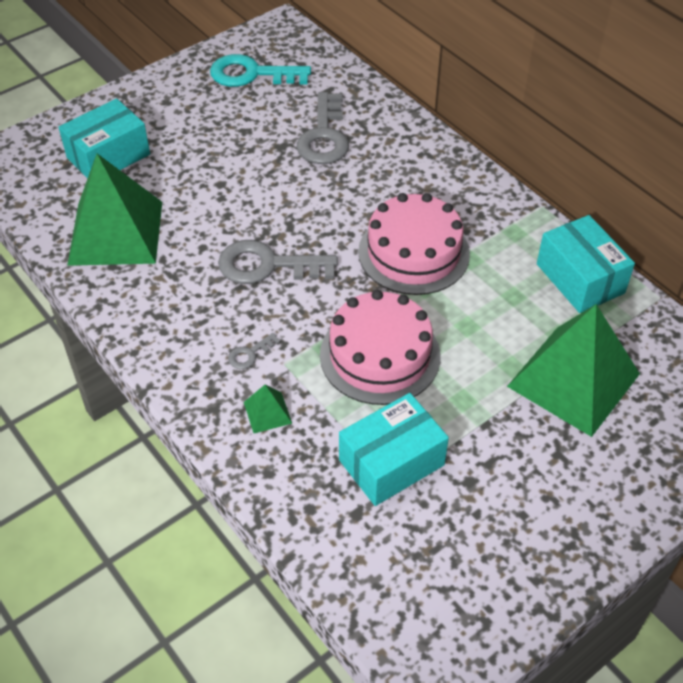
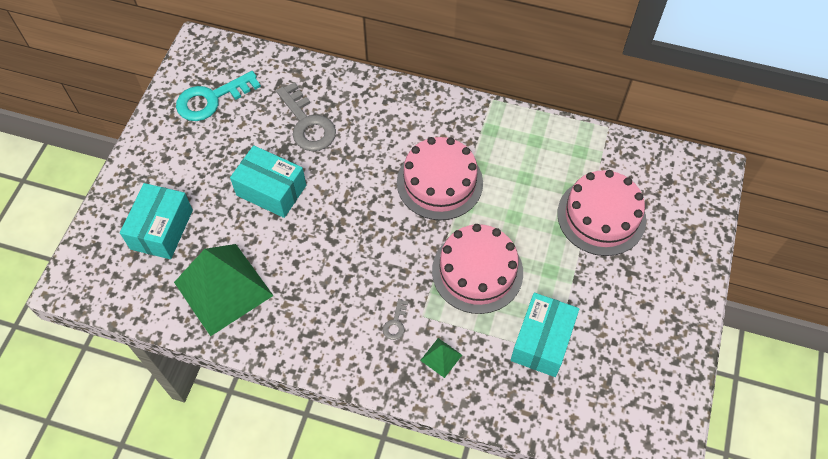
camera: 35 degrees left, 10 degrees up
grey key [218,240,338,284] -> none
green pyramid [507,304,640,437] -> pink cake [557,170,646,256]
turquoise box [537,215,635,313] -> turquoise box moved to [230,145,306,218]

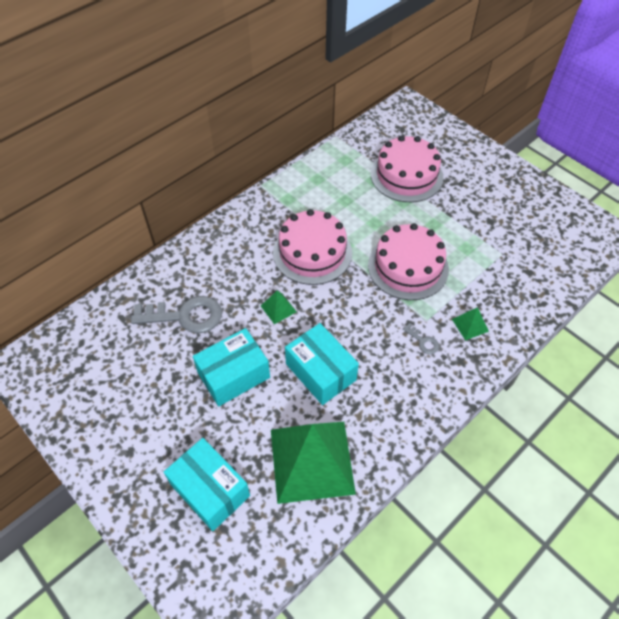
camera: 60 degrees left, 5 degrees down
turquoise key [176,71,261,121] -> none
turquoise box [510,293,579,377] -> turquoise box moved to [285,323,359,405]
none -> green pyramid [261,291,297,324]

